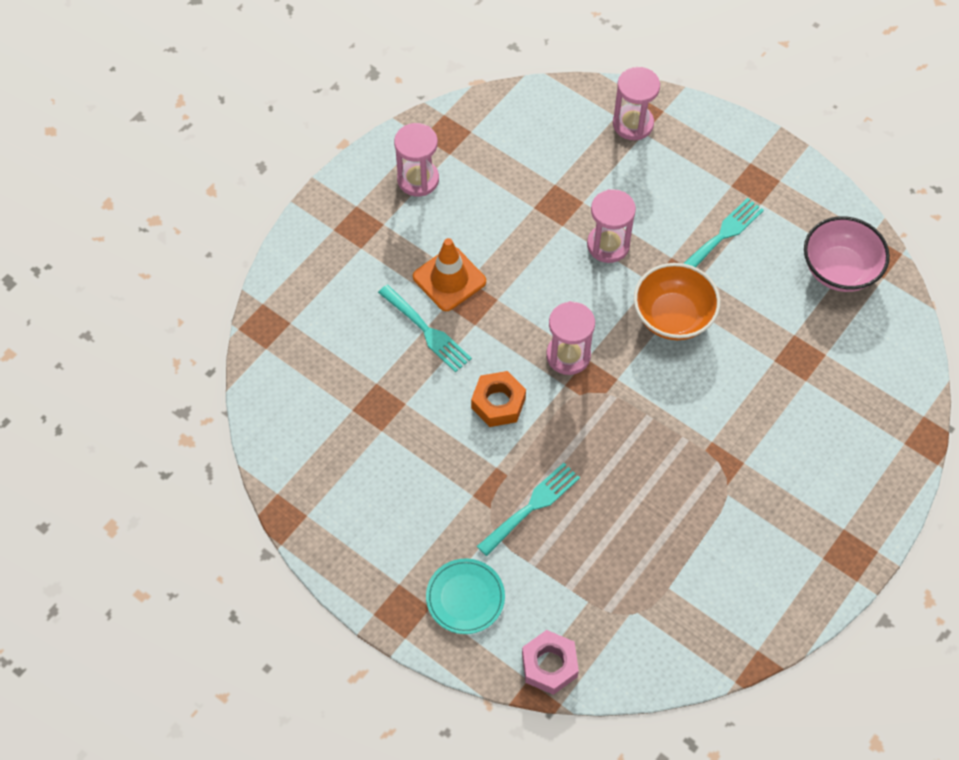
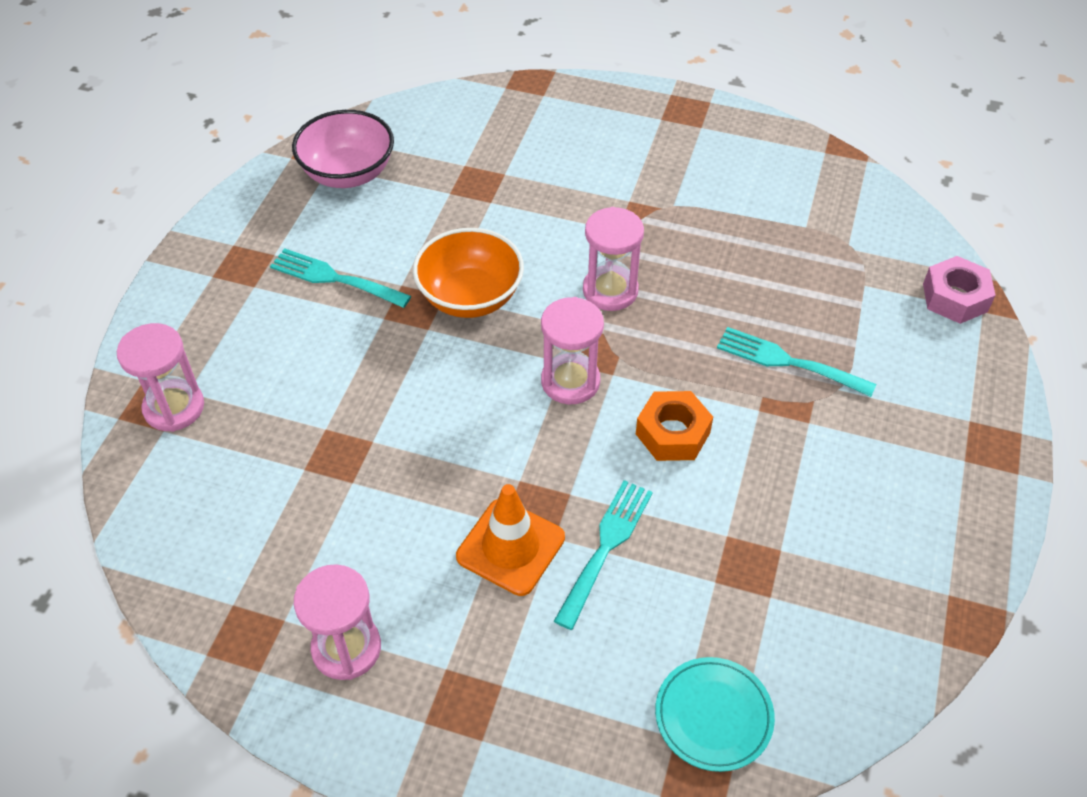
camera: 110 degrees left, 10 degrees down
turquoise plate [426,559,505,634] -> turquoise plate moved to [655,657,775,772]
pink hourglass [587,189,636,263] -> pink hourglass moved to [583,207,644,311]

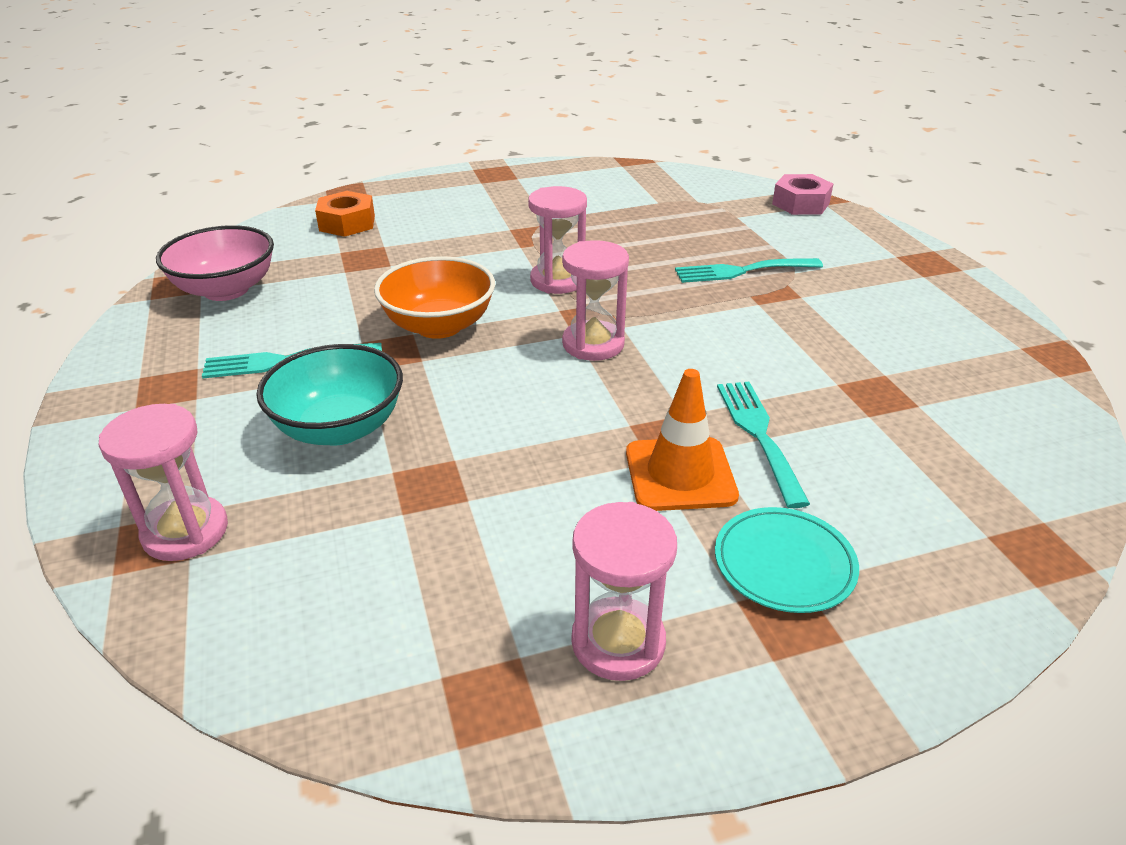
camera: 35 degrees left, 15 degrees down
orange nut [636,391,713,461] -> orange nut moved to [315,191,375,237]
turquoise plate [655,657,775,772] -> turquoise plate moved to [715,507,859,613]
none -> turquoise bowl [256,344,403,445]

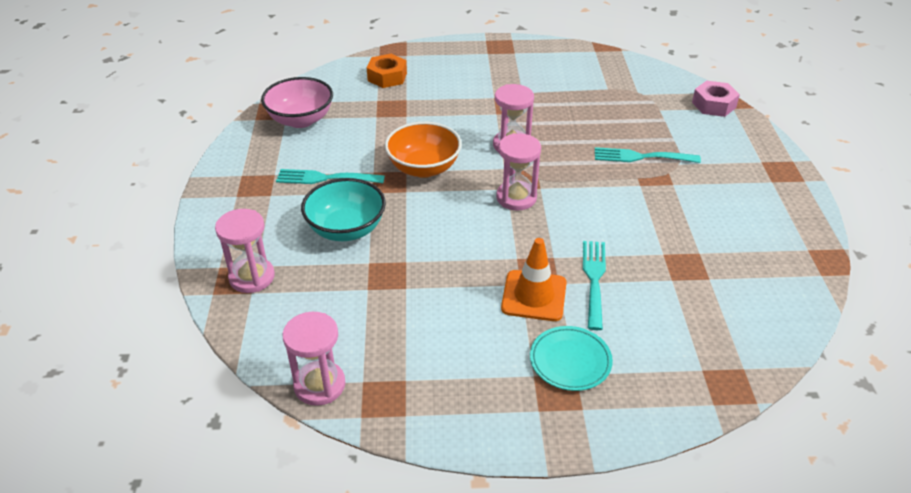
camera: 15 degrees right, 5 degrees up
pink hourglass [572,502,677,681] -> pink hourglass moved to [283,312,345,406]

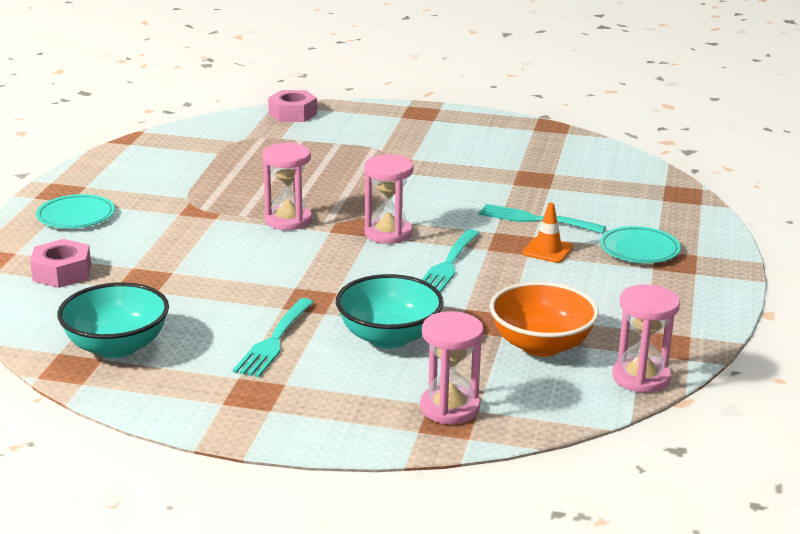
camera: 75 degrees left, 15 degrees down
pink bowl [261,77,333,128] -> turquoise bowl [57,282,169,358]
orange nut [367,54,407,88] -> pink nut [30,239,91,288]
orange bowl [385,122,462,178] -> orange bowl moved to [490,282,599,357]
orange traffic cone [501,238,567,321] -> orange traffic cone [522,203,573,263], size x0.65
turquoise fork [595,147,701,163] -> turquoise fork moved to [422,229,479,293]
none -> turquoise plate [36,194,115,228]

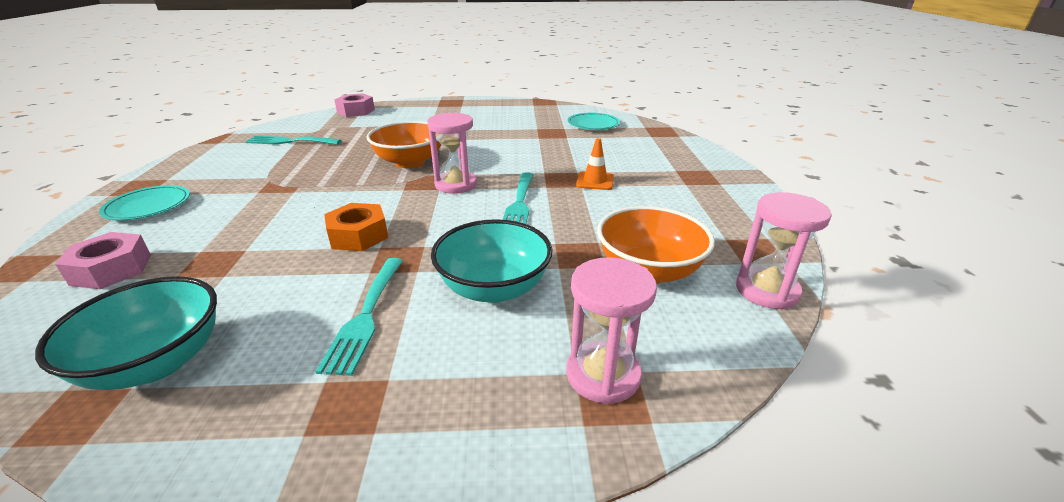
camera: 15 degrees left, 5 degrees up
pink hourglass [263,143,312,230] -> none
turquoise fork [479,204,606,234] -> turquoise fork moved to [245,136,341,145]
turquoise plate [600,226,681,263] -> turquoise plate moved to [568,113,620,130]
none -> orange nut [324,203,388,251]
none -> orange bowl [367,121,441,168]

